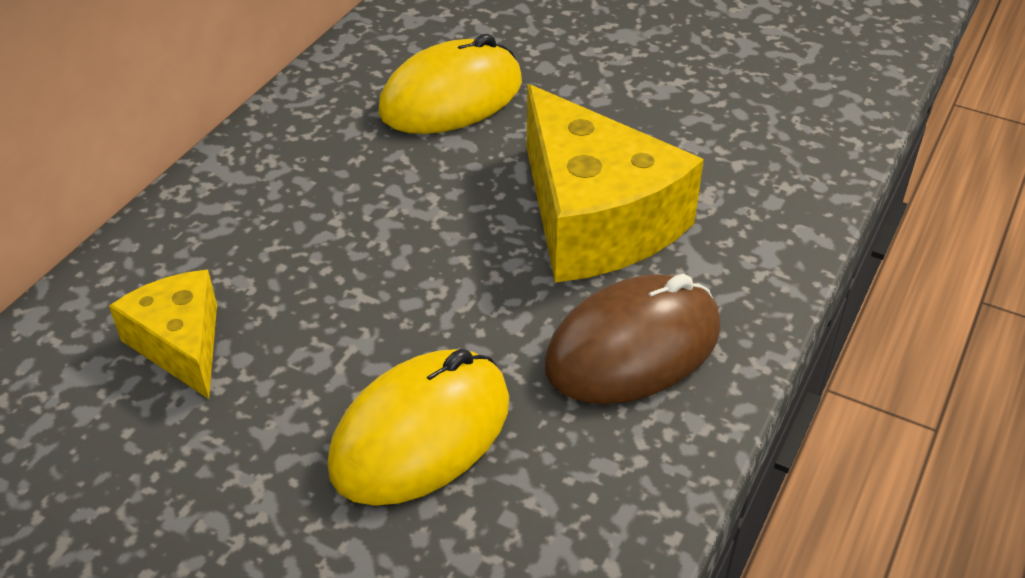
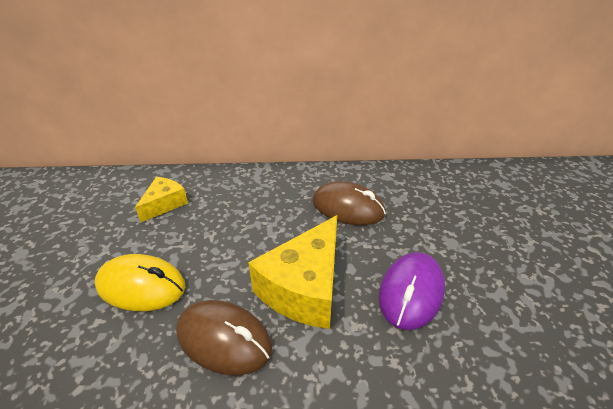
camera: 60 degrees right, 5 degrees down
yellow mouse [378,34,522,134] -> brown mouse [312,181,386,225]
none -> purple mouse [379,252,445,330]

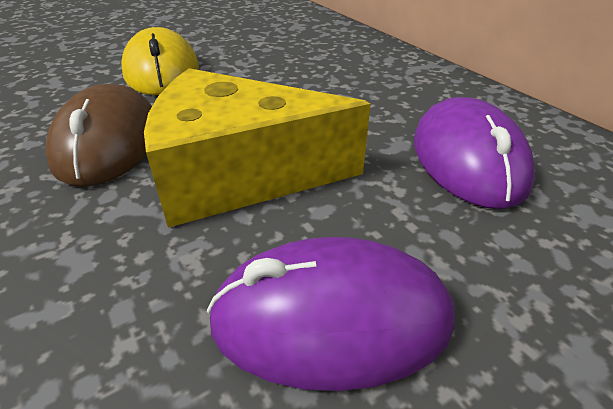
camera: 60 degrees right, 0 degrees up
yellow cheese [135,177,188,222] -> none
brown mouse [312,181,386,225] -> purple mouse [414,97,535,209]

